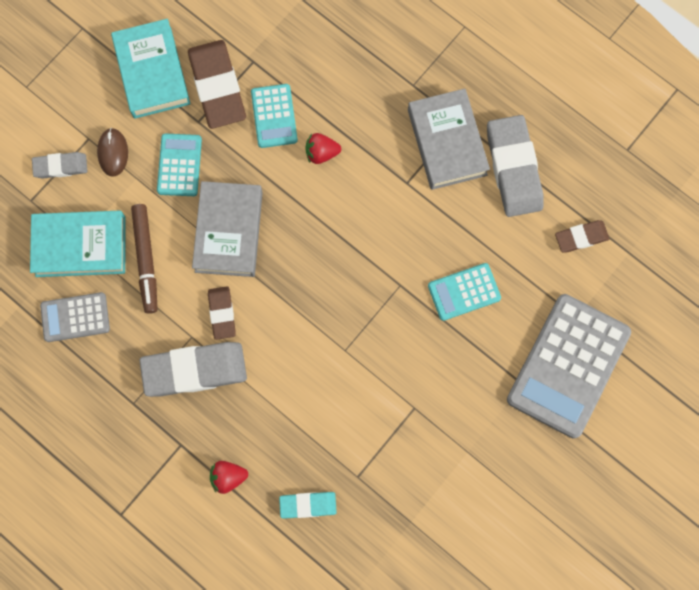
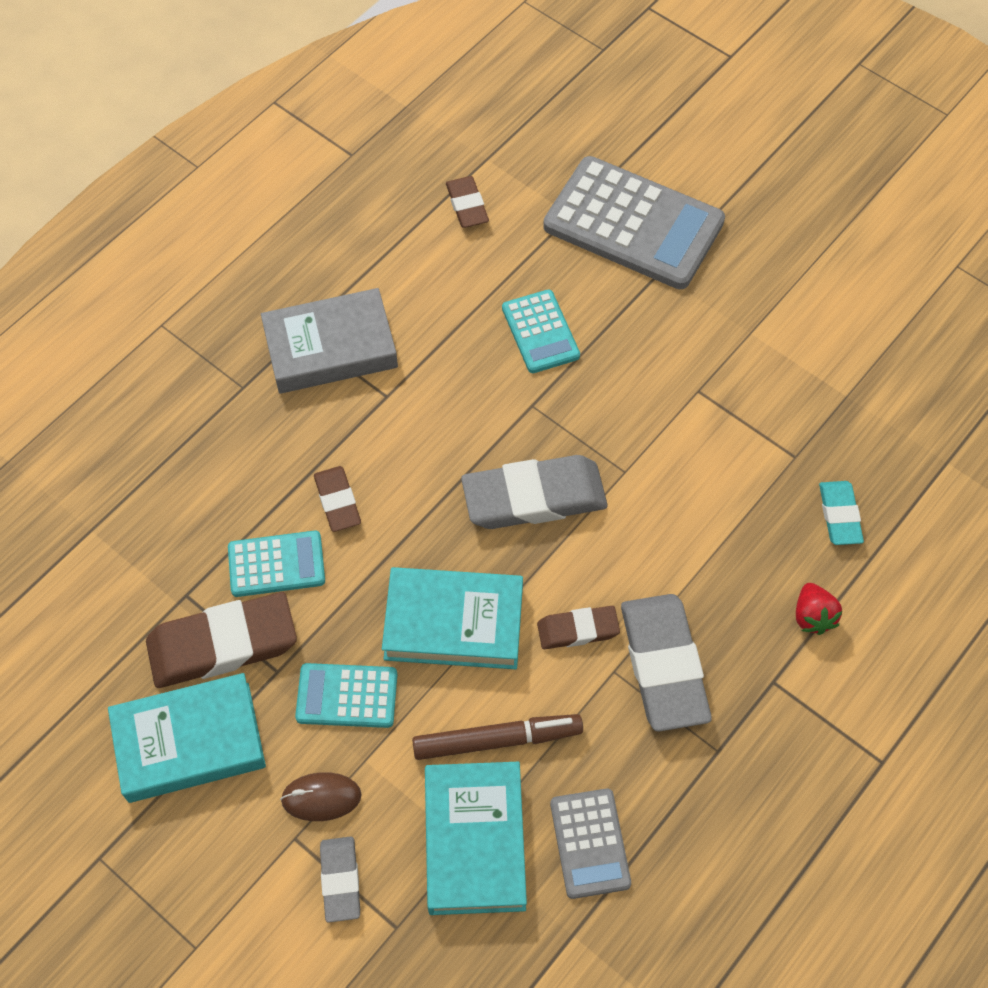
camera: 90 degrees left, 15 degrees down
grey book [192,181,263,277] -> turquoise book [382,567,523,669]
red strawberry [305,133,341,164] -> brown eraser [314,466,361,532]
grey eraser [487,115,544,217] -> grey eraser moved to [461,455,608,529]

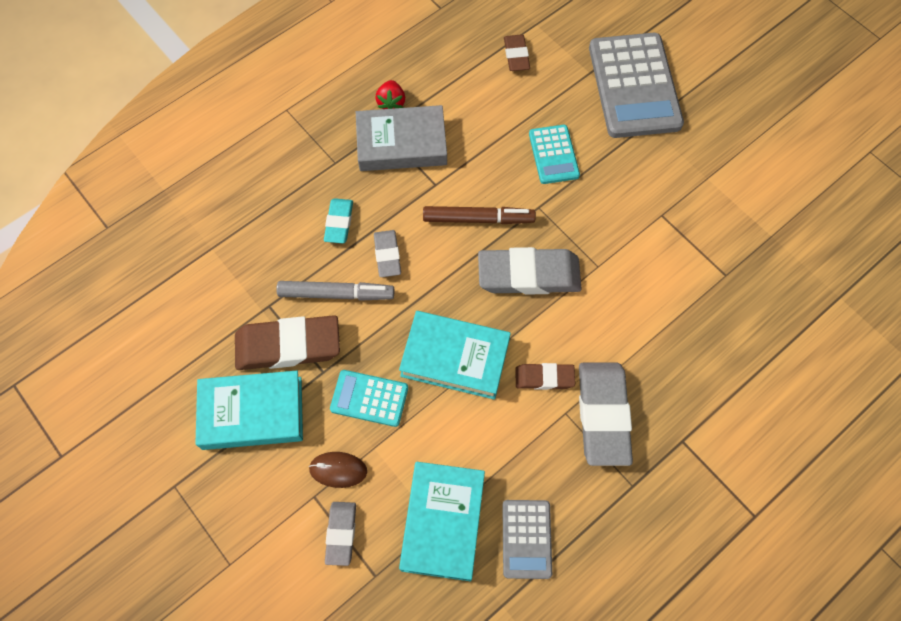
camera: 10 degrees right, 5 degrees up
turquoise calculator [228,531,325,597] -> grey marker [276,281,394,301]
brown eraser [314,466,361,532] -> grey eraser [374,230,401,277]
brown marker [412,714,583,760] -> brown marker moved to [423,206,536,224]
grey calculator [543,156,725,289] -> grey calculator turned 45 degrees clockwise [589,33,684,138]
red strawberry [796,583,843,635] -> red strawberry moved to [376,80,405,109]
turquoise eraser [819,481,864,545] -> turquoise eraser moved to [324,198,353,243]

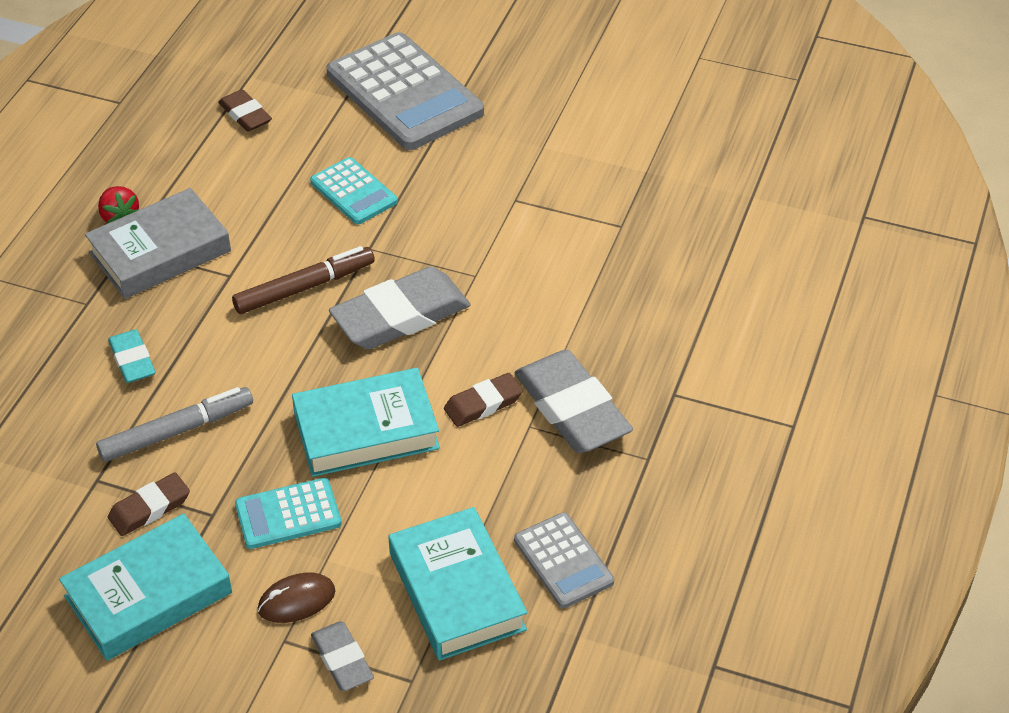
camera: 30 degrees left, 20 degrees down
brown eraser [235,315,340,370] -> brown eraser [108,472,190,536], size x0.54
grey eraser [374,230,401,277] -> none

